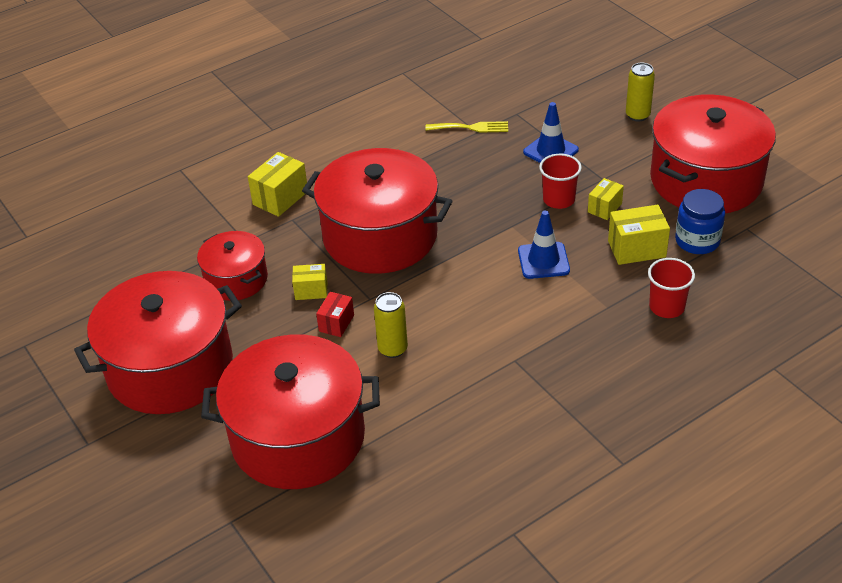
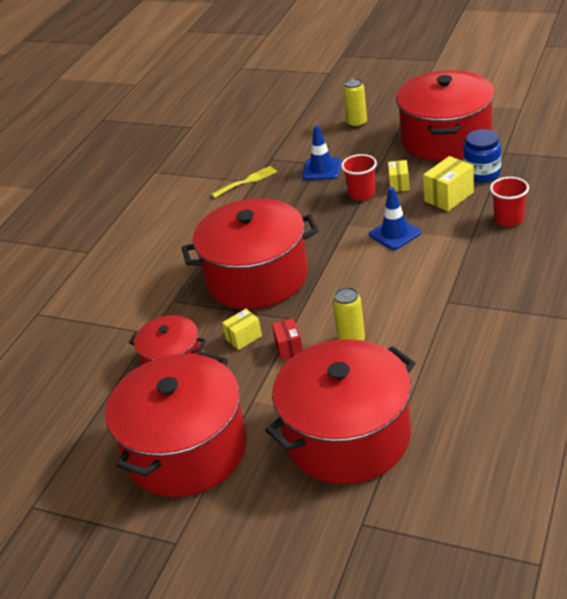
camera: 30 degrees left, 5 degrees down
yellow box [248,152,307,217] -> none

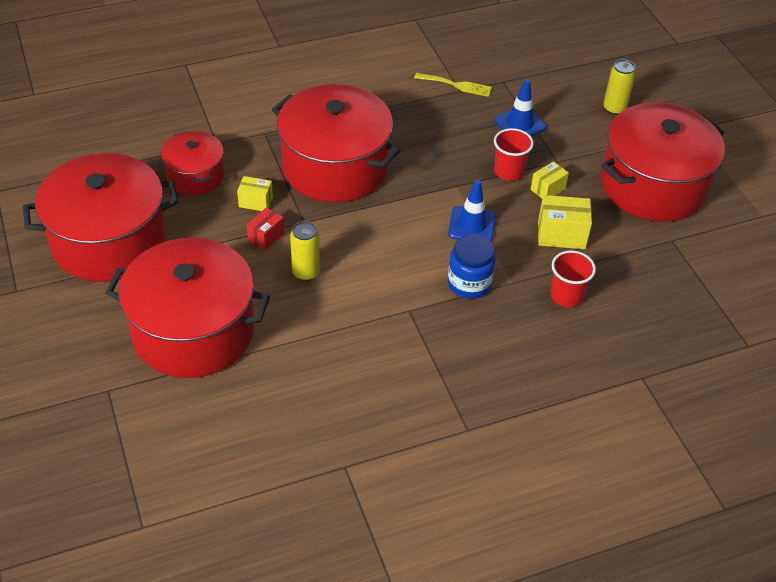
camera: 40 degrees right, 10 degrees up
blue jar [463,129,501,183] -> blue jar moved to [448,235,496,299]

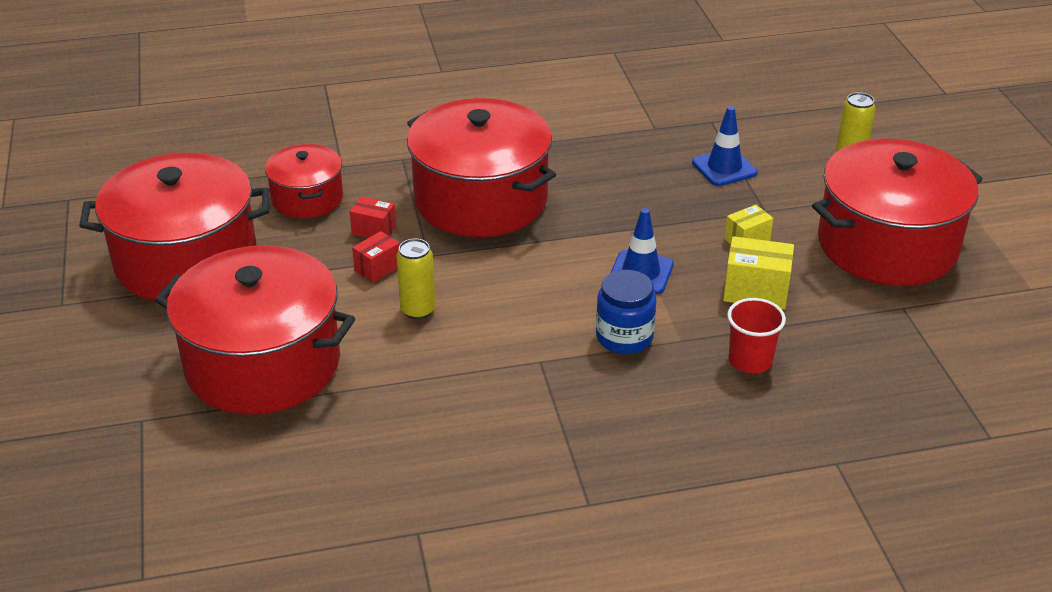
camera: 10 degrees right, 10 degrees down
yellow box [237,176,273,211] -> red box [350,196,396,238]
yellow fork [414,73,492,97] -> none
red cup [494,128,534,181] -> none

